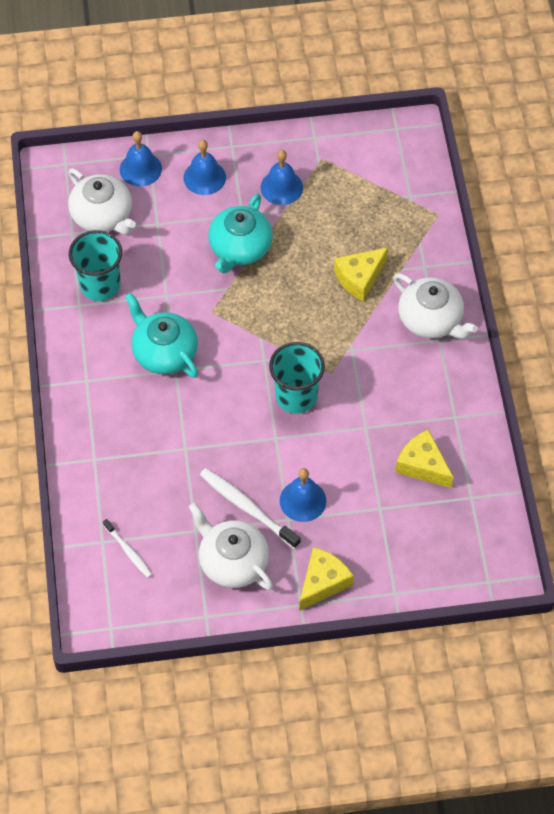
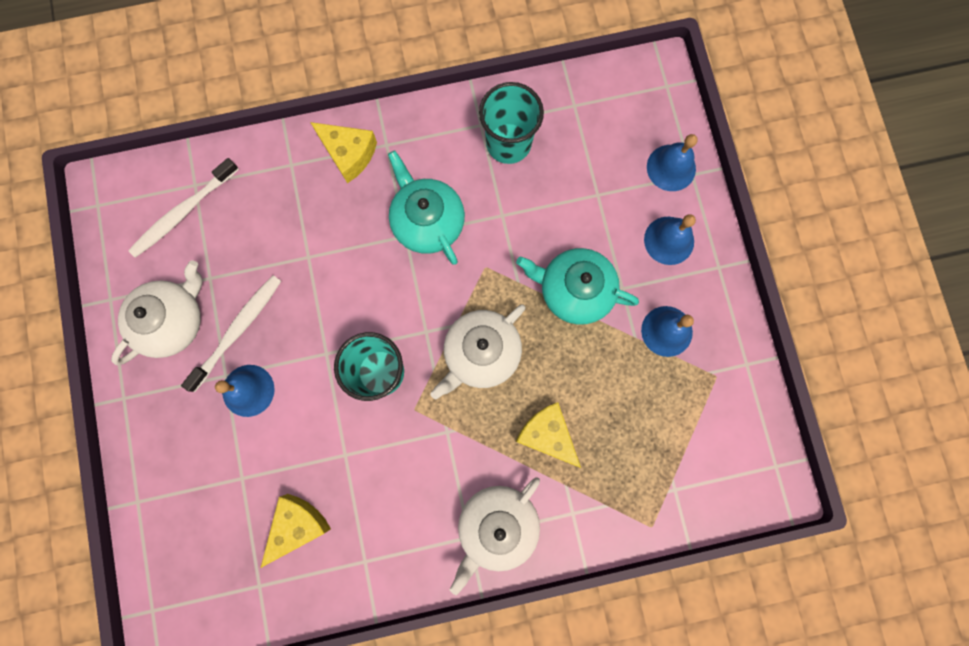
camera: 85 degrees right, 20 degrees up
white teapot [68,168,136,235] -> white teapot moved to [430,304,526,400]
white toothbrush [103,519,152,578] -> white toothbrush [128,158,239,258], size x1.70
turquoise teapot [125,293,198,378] -> turquoise teapot turned 75 degrees counterclockwise [388,151,465,265]
yellow cheese [299,547,354,611] -> yellow cheese moved to [310,122,377,183]

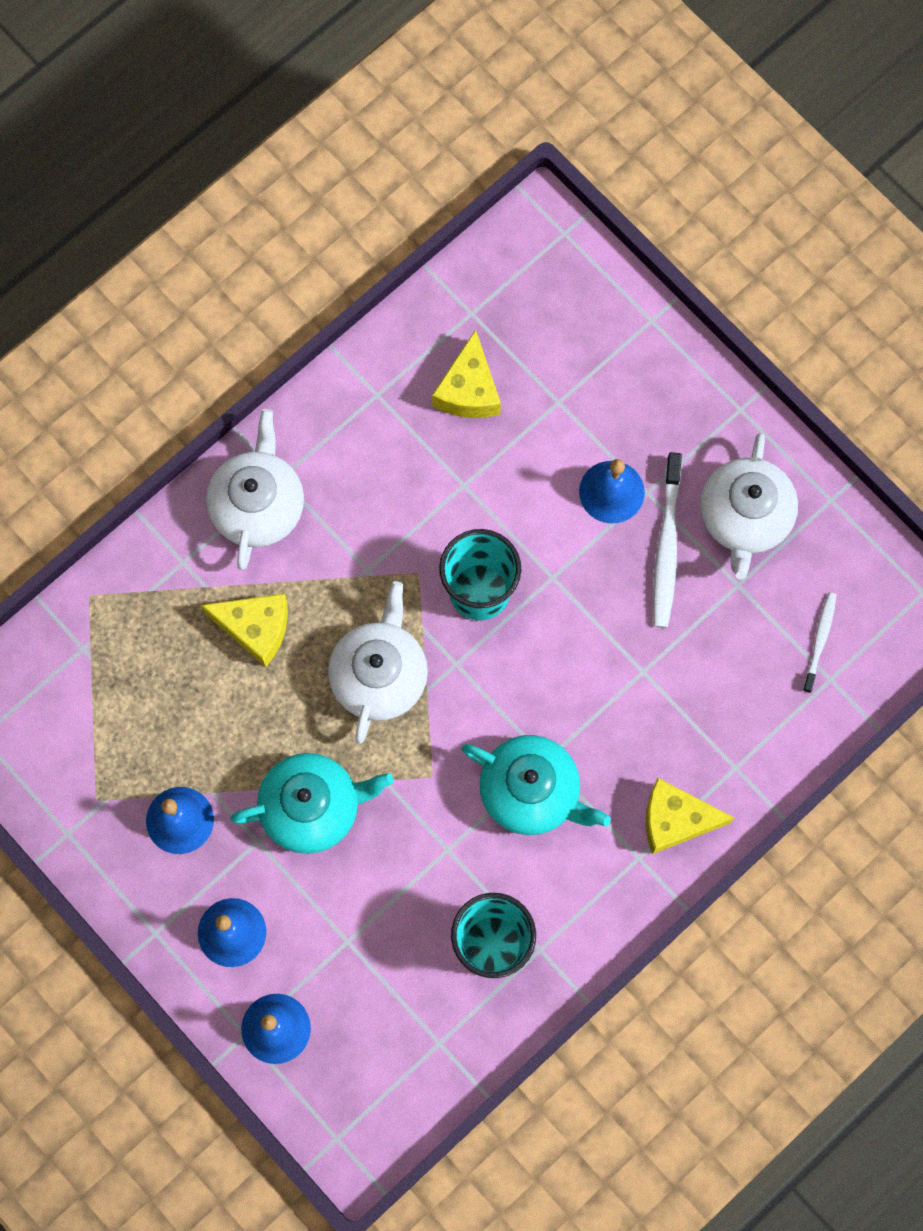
camera: 150 degrees right, 5 degrees down
white toothbrush [128,158,239,258] -> white toothbrush [803,592,837,693], size x0.59

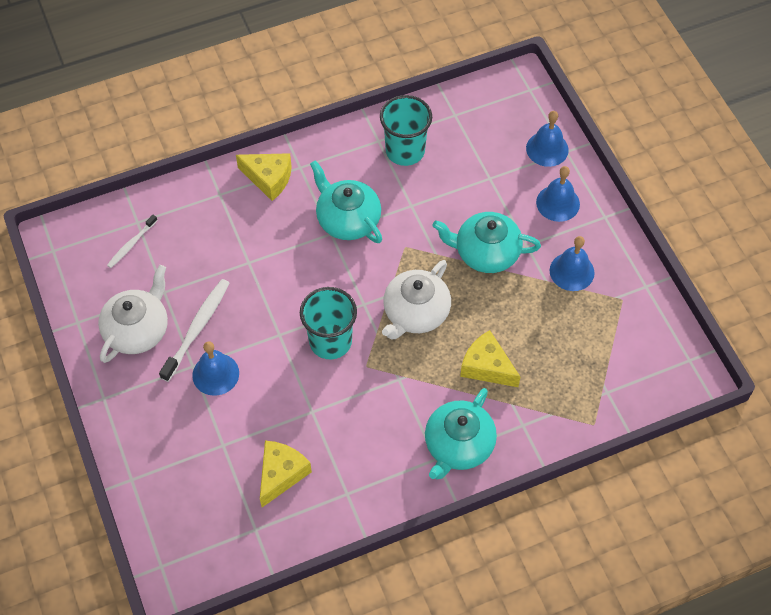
camera: 160 degrees left, 15 degrees down
white teapot [206,409,304,570] -> turquoise teapot [425,388,497,479]

